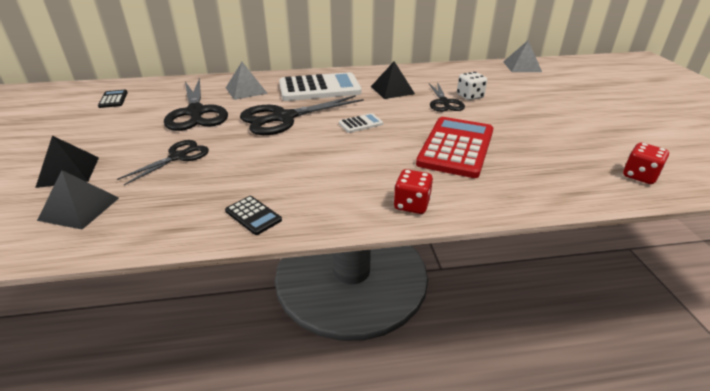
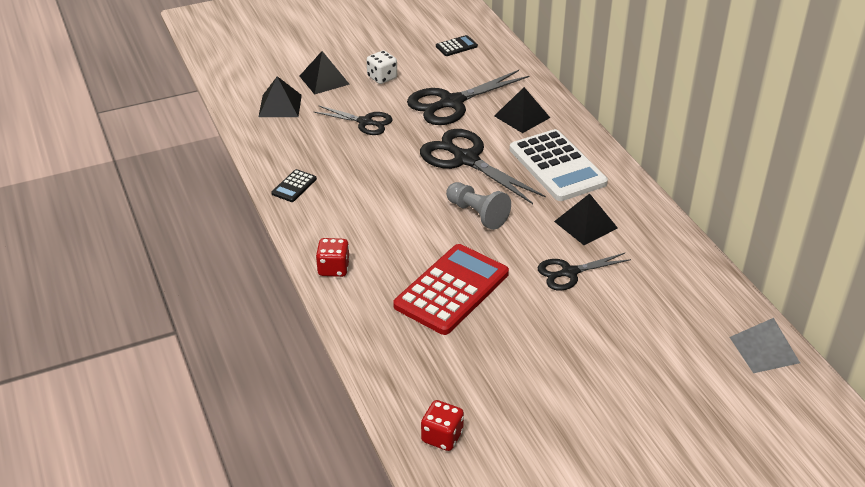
camera: 75 degrees right, 5 degrees up
grey pyramid [226,62,268,100] -> black pyramid [494,87,550,133]
white calculator [339,113,383,133] -> grey pawn [446,182,511,230]
red calculator [416,117,493,178] -> red calculator turned 60 degrees counterclockwise [393,244,509,335]
white dice [457,72,487,100] -> white dice moved to [367,50,397,84]

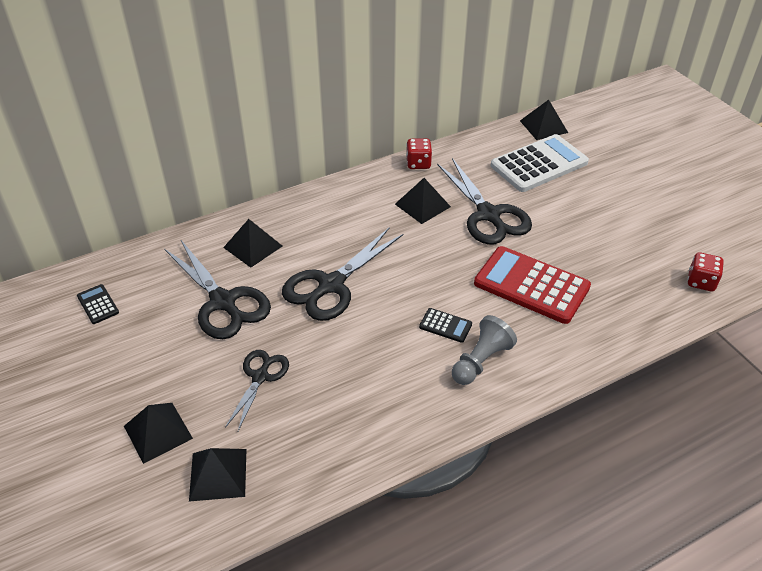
camera: 95 degrees left, 5 degrees up
black calculator [271,169,317,202] -> black calculator moved to [419,308,472,343]
red dice [316,238,350,277] -> red dice moved to [406,138,432,169]
white dice [367,50,397,84] -> none
grey pawn [446,182,511,230] -> grey pawn moved to [452,315,517,385]
white calculator [510,129,608,201] -> white calculator moved to [491,134,589,192]
black scissors [538,253,631,291] -> black scissors [437,158,532,245], size x1.68
grey pyramid [730,318,800,373] -> black pyramid [520,100,568,140]

